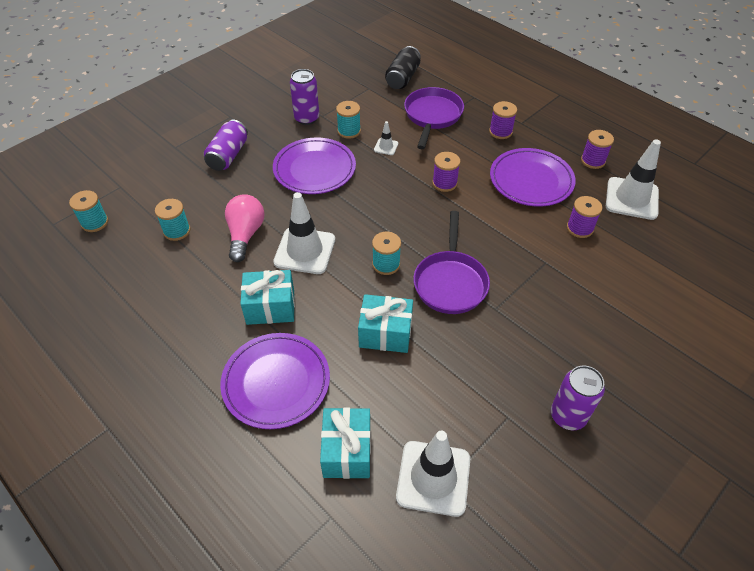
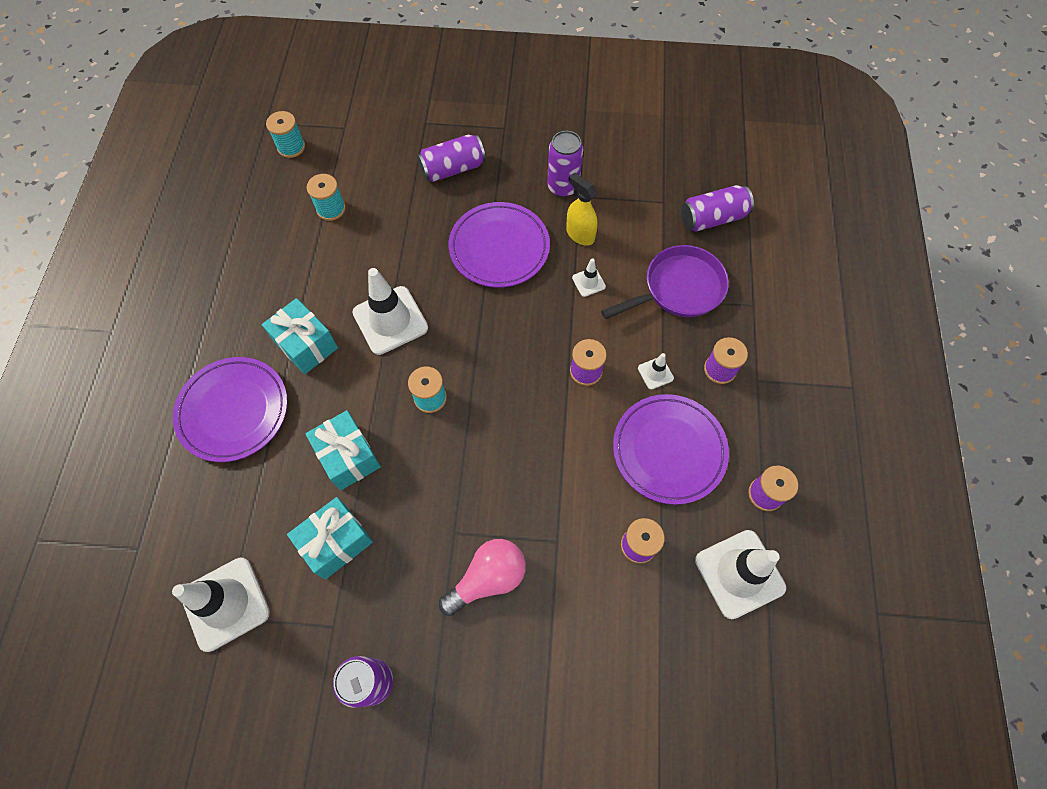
camera: 50 degrees right, 15 degrees up
pink light bulb [225,194,265,262] -> pink light bulb moved to [439,539,526,616]
turquoise gift [320,408,371,479] -> turquoise gift moved to [287,497,373,579]
turquoise spool [336,101,361,139] -> yellow spray bottle [566,172,598,246]
black can [385,46,421,89] -> purple can [681,185,754,232]
purple pan [413,211,490,314] -> none
none -> white traffic cone [638,353,674,390]

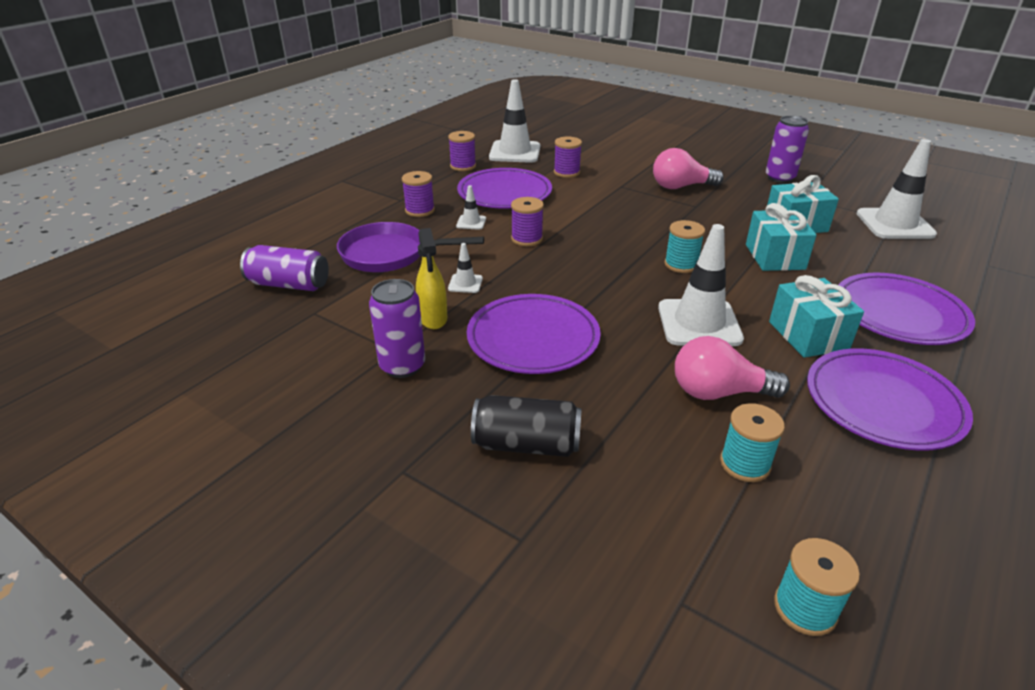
camera: 150 degrees left, 30 degrees down
purple can [417,135,486,182] -> black can [471,395,582,457]
none -> pink light bulb [675,336,790,400]
none -> purple plate [807,348,973,451]

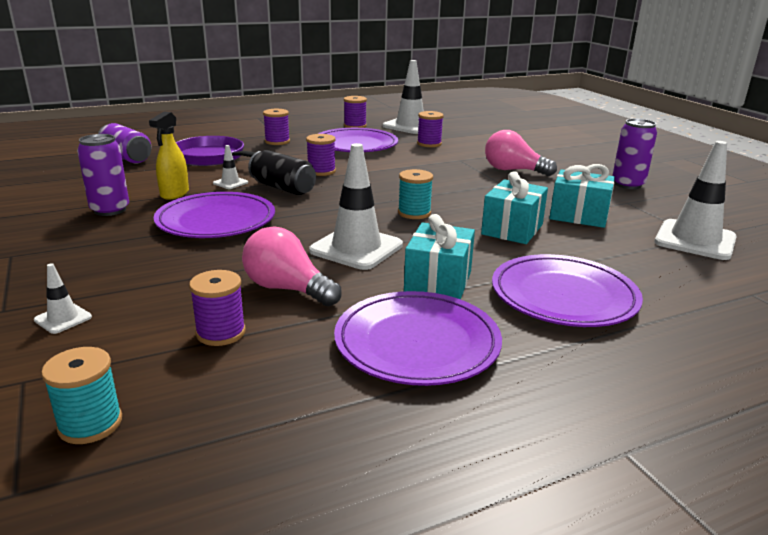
camera: 30 degrees right, 10 degrees down
white traffic cone [456,185,486,230] -> white traffic cone moved to [34,263,92,334]
black can [471,395,582,457] -> black can moved to [248,150,316,195]
turquoise spool [720,403,785,482] -> purple spool [189,270,246,346]

